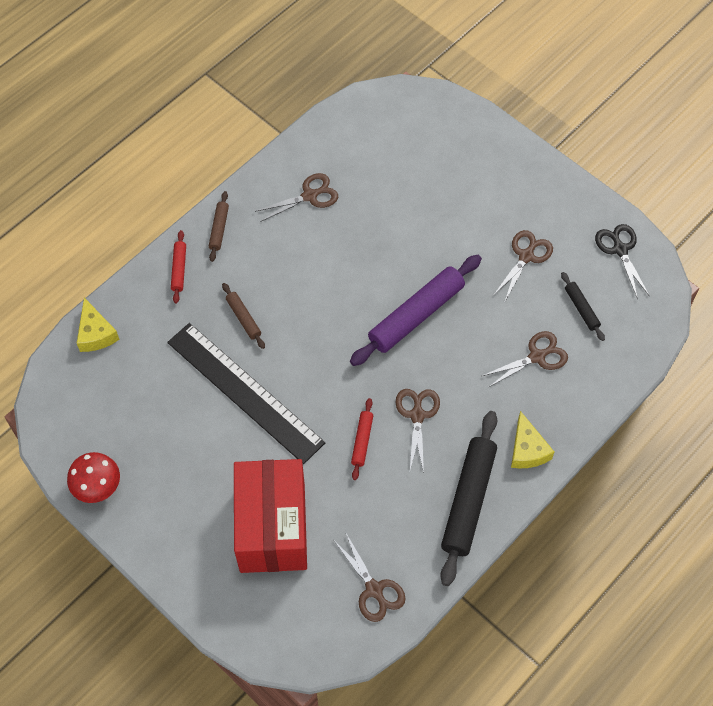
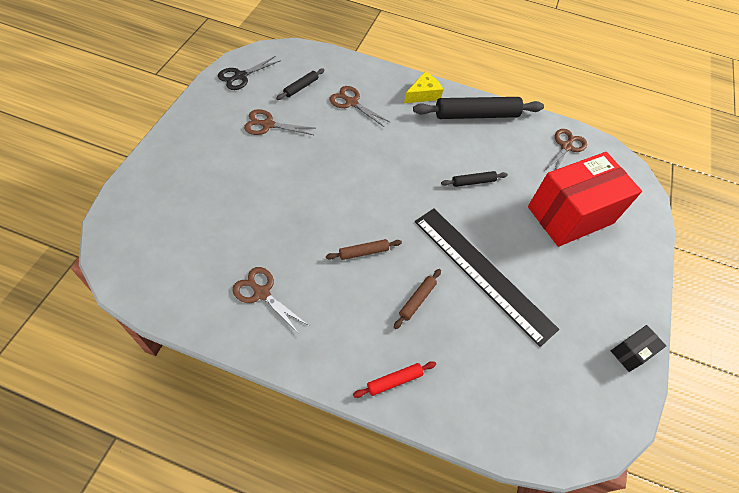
camera: 120 degrees left, 5 degrees down
red mushroom [67,452,120,503] -> black box [611,325,666,372]
yellow cheese [77,298,120,352] -> none
black ruler [167,323,326,464] -> black ruler turned 60 degrees counterclockwise [415,208,559,347]
brown rolling pin [209,191,229,262] -> brown rolling pin moved to [326,239,402,260]
purple rolling pin [350,255,482,366] -> none
red rolling pin [351,398,373,480] -> black rolling pin [441,171,508,187]
brown scissors [396,389,440,473] -> none

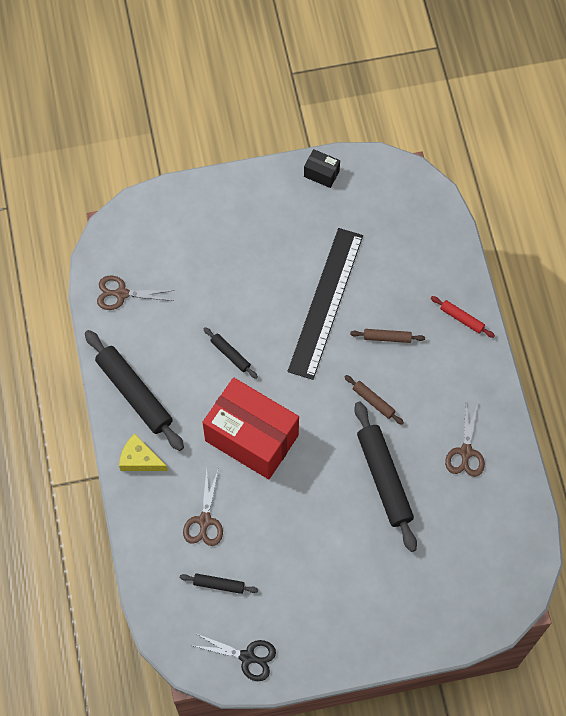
camera: 115 degrees left, 10 degrees up
brown scissors [244,109,316,135] -> none
red box [528,152,642,247] -> red box moved to [202,377,299,479]
none -> black rolling pin [354,402,417,552]

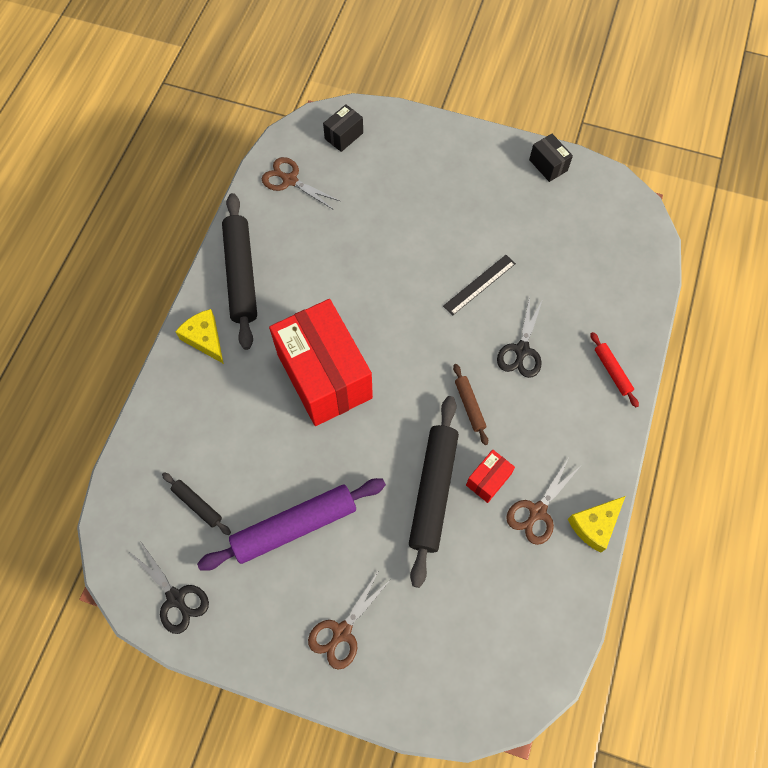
camera: 30 degrees right, 0 degrees up
brown scissors [183,468,223,546] -> brown scissors moved to [308,570,390,670]
black rolling pin [204,327,258,379] -> none
black ruler [288,228,363,380] -> black ruler [443,255,516,316], size x0.47
brown rolling pin [350,329,425,343] -> black scissors [497,297,543,378]
none -> purple rolling pin [197,478,386,571]
none -> black box [323,104,363,152]
none -> red box [466,450,515,503]
none -> yellow cheese [568,496,625,553]

